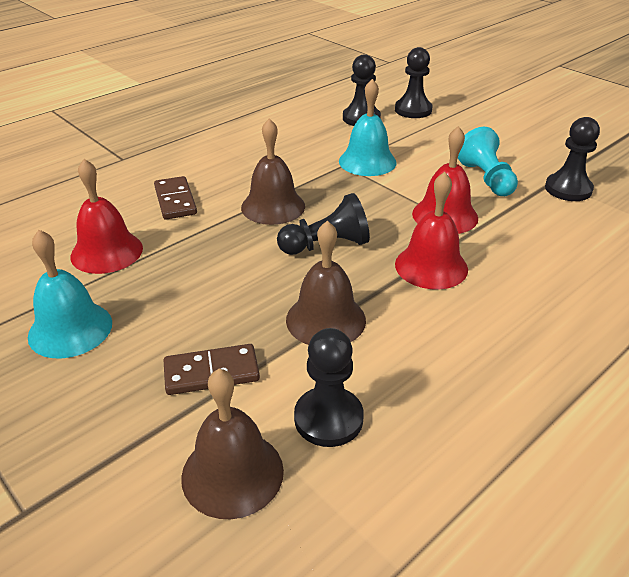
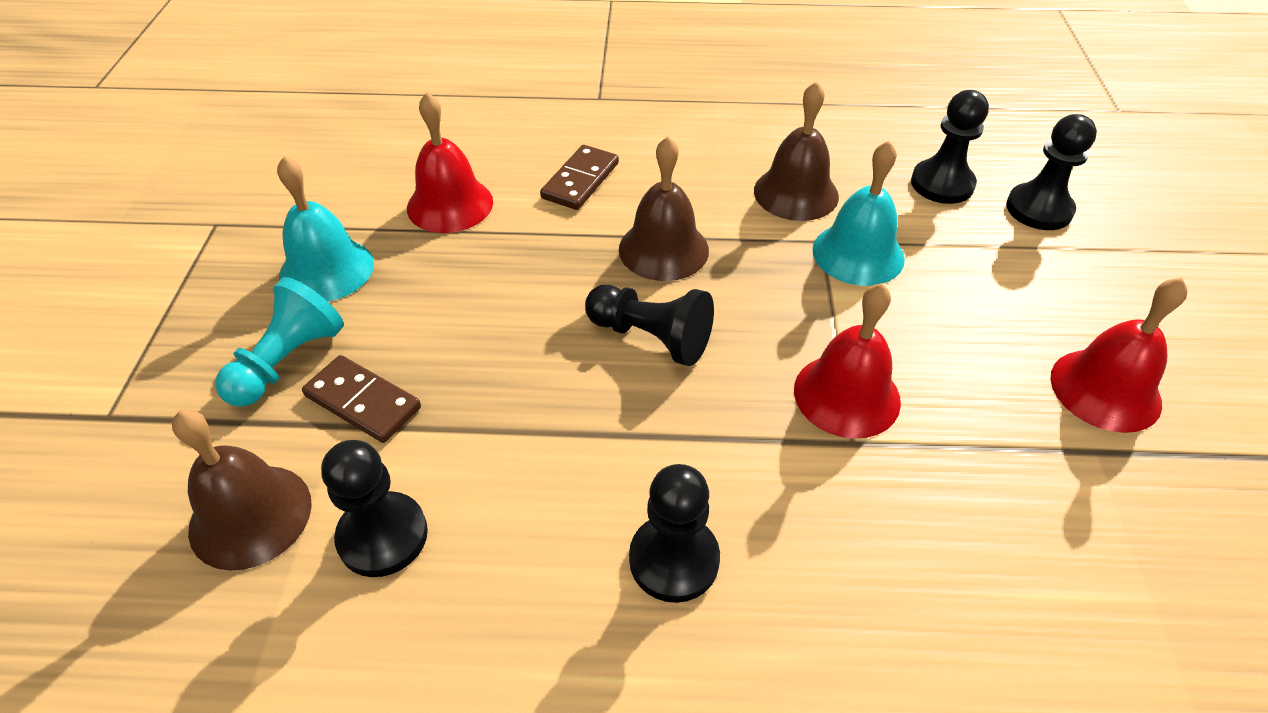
camera: 45 degrees right, 10 degrees up
brown bell [286,221,366,345] -> brown bell moved to [754,81,839,221]
red bell [395,172,468,290] -> red bell moved to [1051,278,1188,433]
turquoise pawn [458,127,518,196] -> turquoise pawn moved to [215,277,344,407]
black pawn [545,117,600,201] -> black pawn moved to [629,464,720,603]

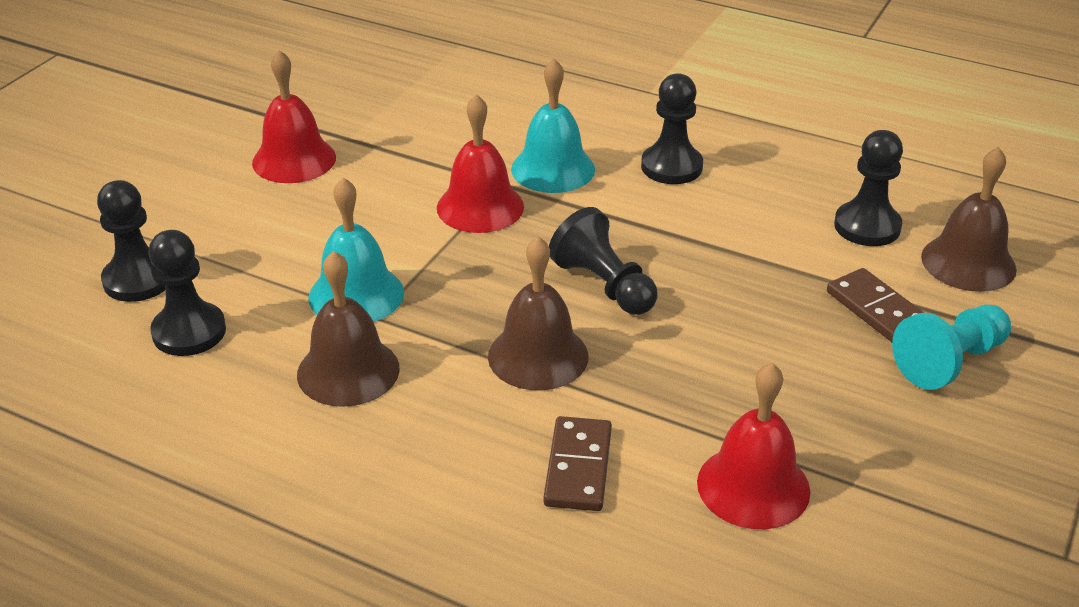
camera: 155 degrees left, 10 degrees down
turquoise bell [277,156,374,302] -> turquoise bell moved to [511,59,595,193]
brown domino [540,145,619,210] -> brown domino turned 45 degrees counterclockwise [543,416,612,511]

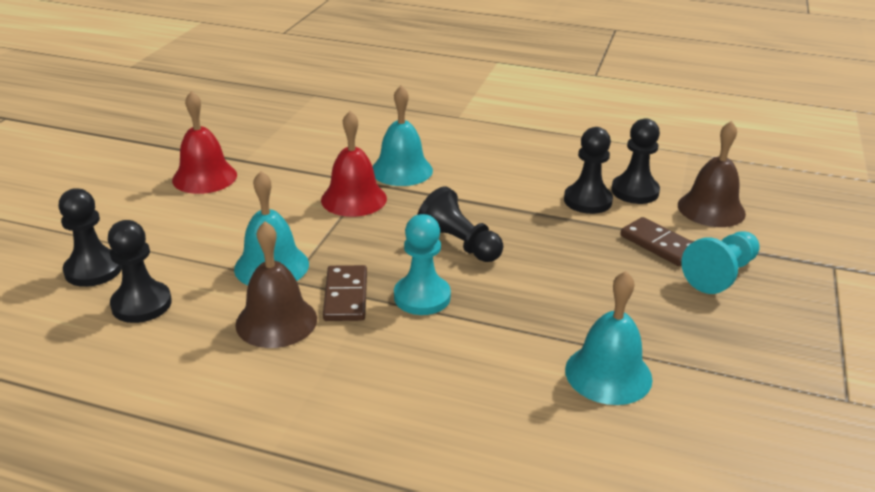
camera: 10 degrees left, 5 degrees down
brown bell [488,236,588,390] -> turquoise pawn [394,214,451,315]
brown domino [543,416,612,511] -> brown domino moved to [323,265,367,321]
black pawn [641,73,703,184] -> black pawn moved to [564,127,613,214]
red bell [697,363,810,529] -> turquoise bell [565,271,653,405]

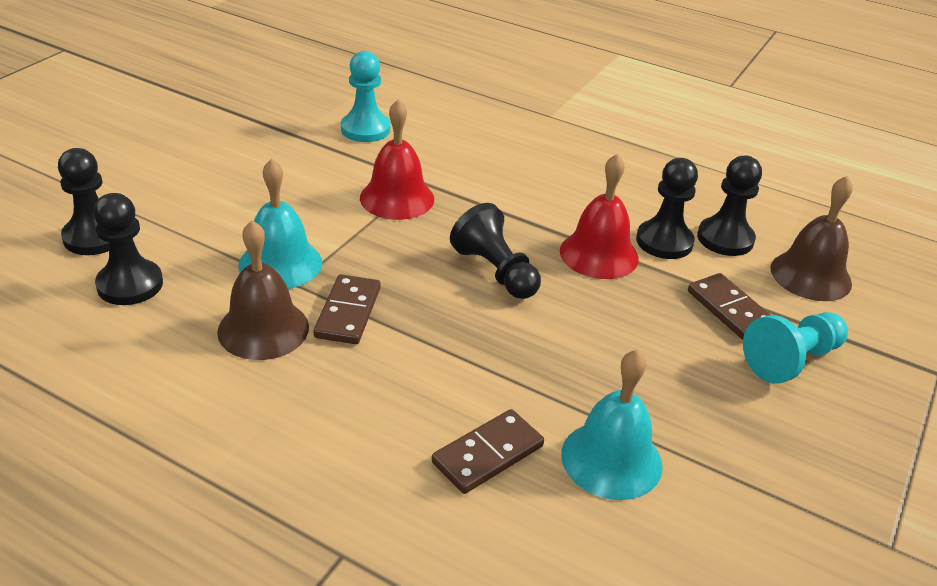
camera: 10 degrees right, 5 degrees up
red bell [172,91,237,194] -> red bell moved to [560,154,639,279]
turquoise bell [372,86,433,186] -> none
turquoise pawn [394,214,451,315] -> turquoise pawn moved to [341,51,390,142]
none -> brown domino [432,409,544,494]

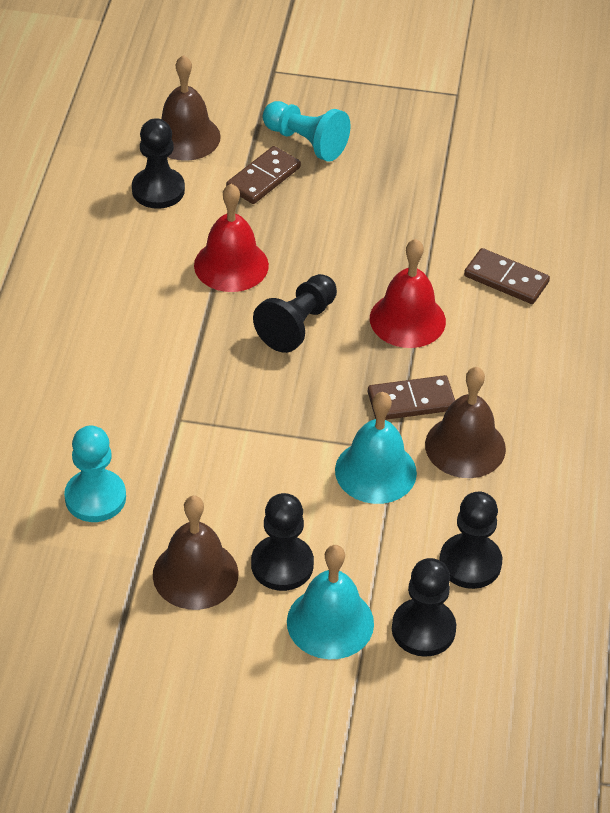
camera: 110 degrees left, 10 degrees up
red bell [360,99,434,220] -> red bell moved to [370,239,446,348]
turquoise bell [561,350,663,500] -> turquoise bell moved to [287,545,374,659]
black pawn [636,158,698,259] -> black pawn moved to [251,493,314,591]
none -> brown bell [153,496,239,610]

